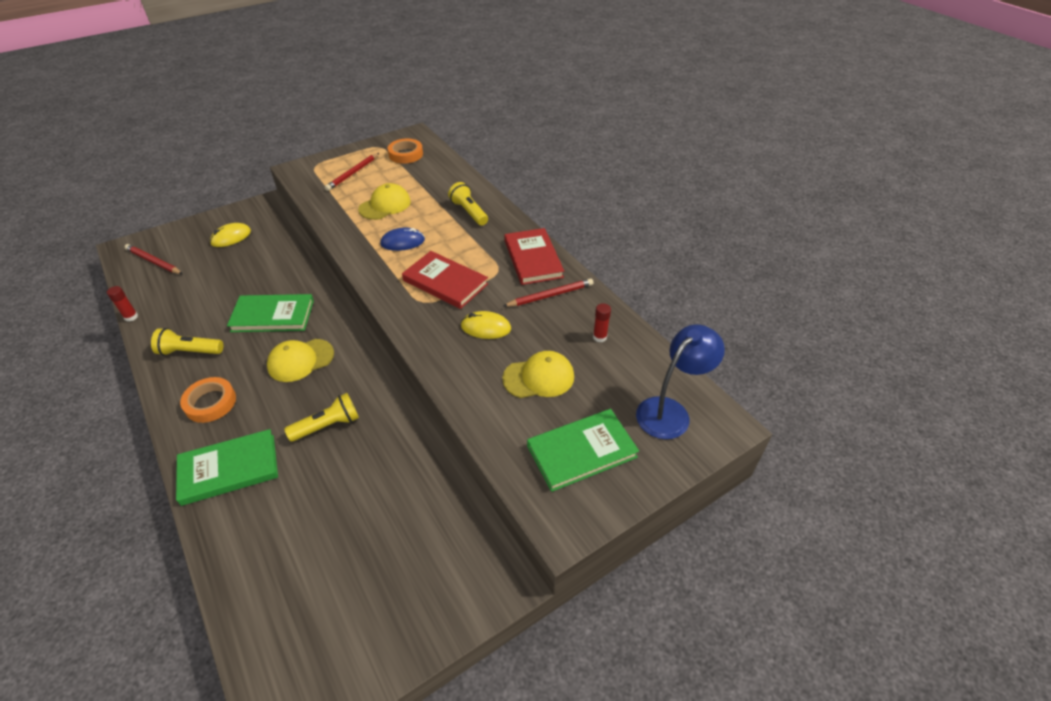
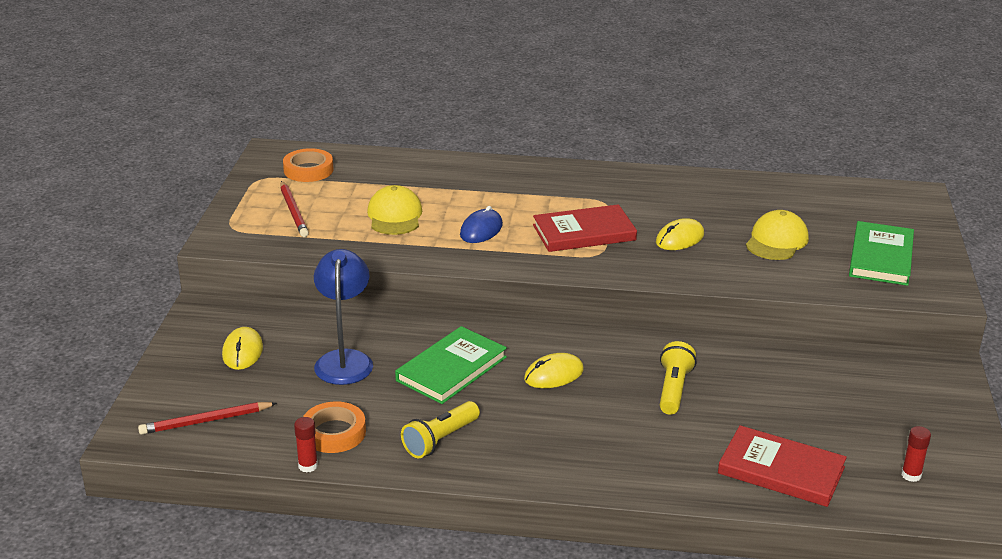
camera: 50 degrees left, 15 degrees down
green book [176,429,278,506] -> none
orange tape [180,377,236,423] -> orange tape moved to [303,402,366,453]
yellow cap [267,339,334,382] -> yellow mouse [524,353,584,388]
yellow flashlight [448,182,488,226] -> none
red pencil [503,278,594,307] -> none
red book [504,228,564,285] -> red book moved to [718,425,847,507]
red glue stick [593,303,611,342] -> red glue stick moved to [902,426,931,482]
blue lamp [636,324,725,439] -> blue lamp moved to [314,249,373,385]

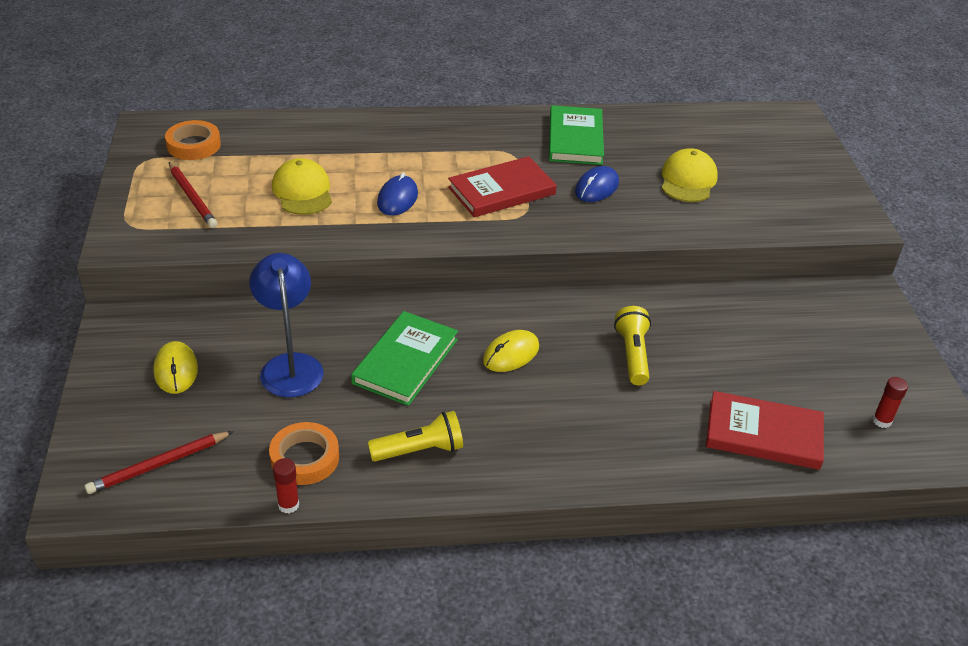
camera: 15 degrees left, 10 degrees up
yellow flashlight [401,401,480,459] -> yellow flashlight turned 135 degrees counterclockwise [368,411,463,462]
yellow mouse [656,218,704,250] -> blue mouse [575,166,619,202]
green book [849,221,914,286] -> green book moved to [549,105,604,165]

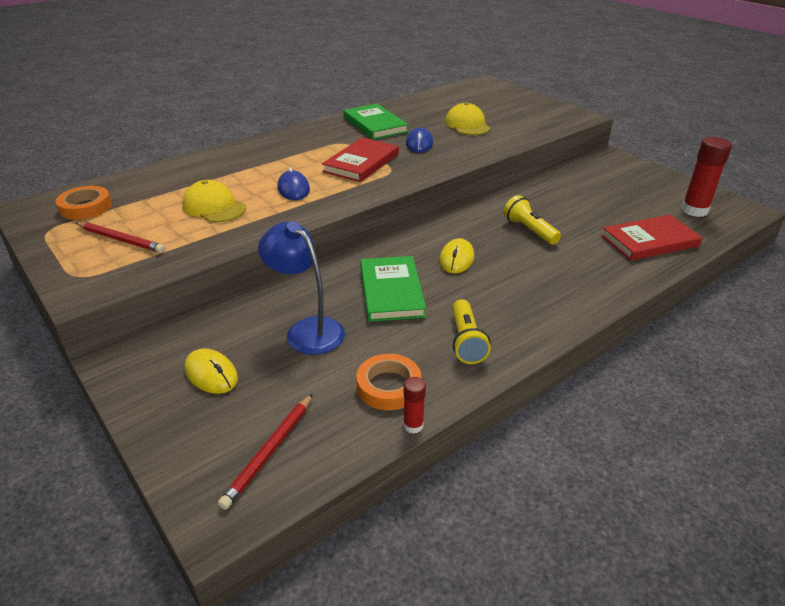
camera: 30 degrees left, 5 degrees down
yellow flashlight [368,411,463,462] -> yellow flashlight turned 135 degrees clockwise [452,299,491,364]
red glue stick [872,377,908,428] -> red glue stick [681,137,732,217], size x1.95

